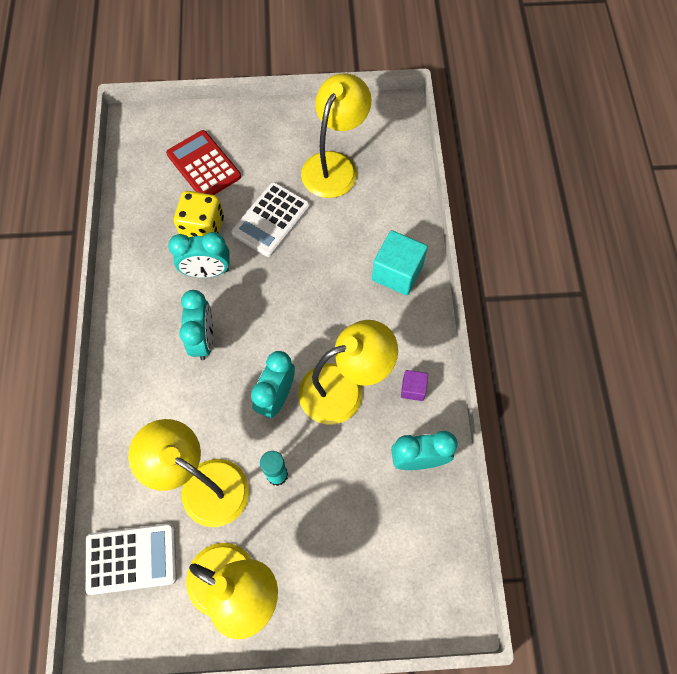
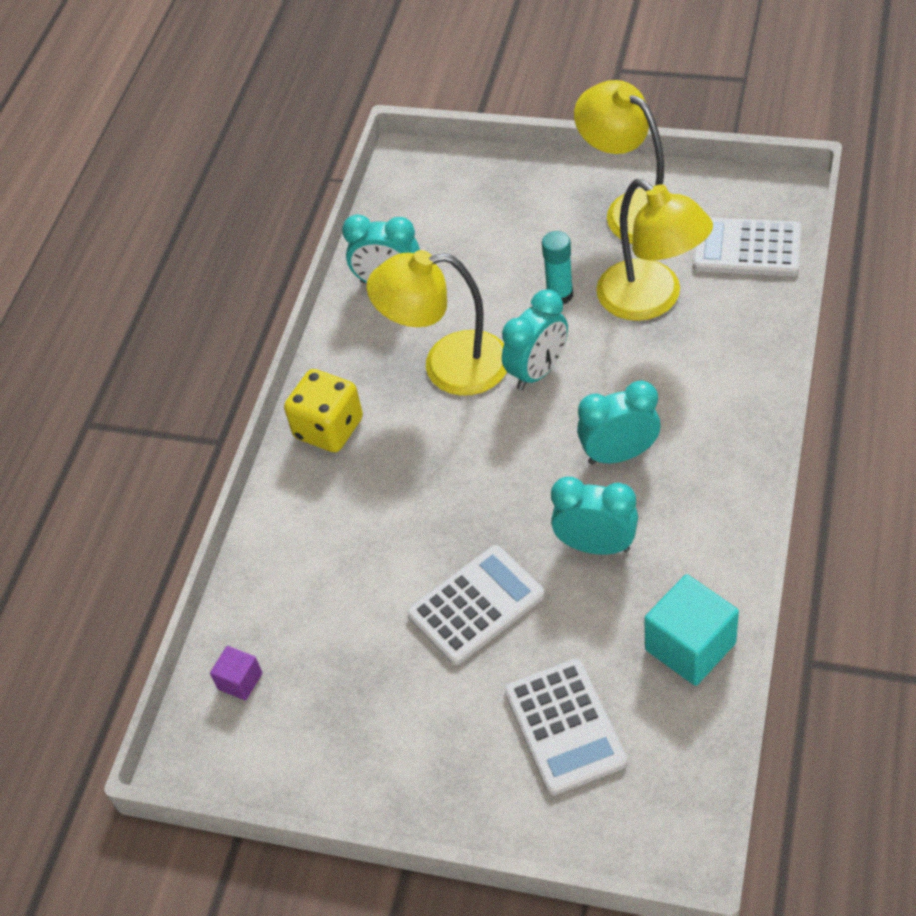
camera: 155 degrees left, 15 degrees down
red calculator [166,130,241,195] -> white calculator [504,659,627,795]
yellow dice [174,191,224,237] -> yellow dice moved to [284,369,363,452]
turquoise clock [179,290,214,360] -> turquoise clock turned 60 degrees clockwise [577,381,661,465]
yellow lamp [301,74,371,198] -> none
turquoise cube [372,230,428,295] -> turquoise cube moved to [645,574,739,686]
purple cube [401,370,428,401] -> purple cube moved to [210,646,262,701]

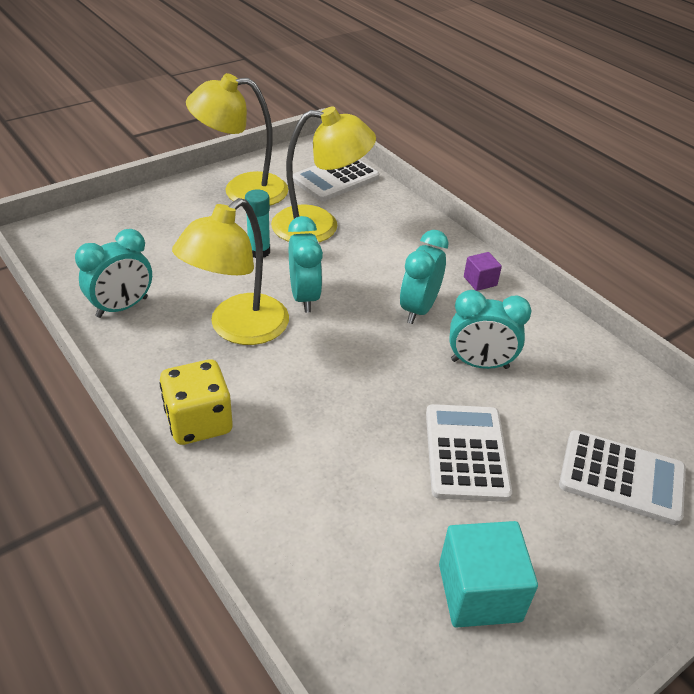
camera: 60 degrees left, 10 degrees down
purple cube [210,646,262,701] -> purple cube moved to [464,252,502,291]
turquoise clock [551,477,638,555] -> turquoise clock turned 135 degrees counterclockwise [449,290,531,369]
turquoise cube [645,574,739,686] -> turquoise cube moved to [439,521,538,628]

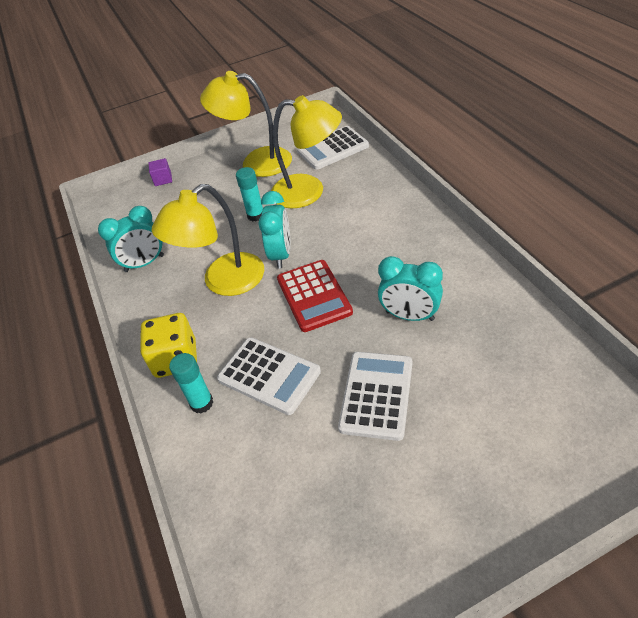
camera: 20 degrees right, 5 degrees up
turquoise clock [400,230,449,324] -> none
turquoise cube [439,521,538,628] -> none
purple cube [464,252,502,291] -> purple cube moved to [148,158,172,186]
white calculator [559,430,686,525] -> white calculator moved to [217,337,321,415]
none -> turquoise glue stick [169,353,213,413]
none -> red calculator [277,260,353,332]

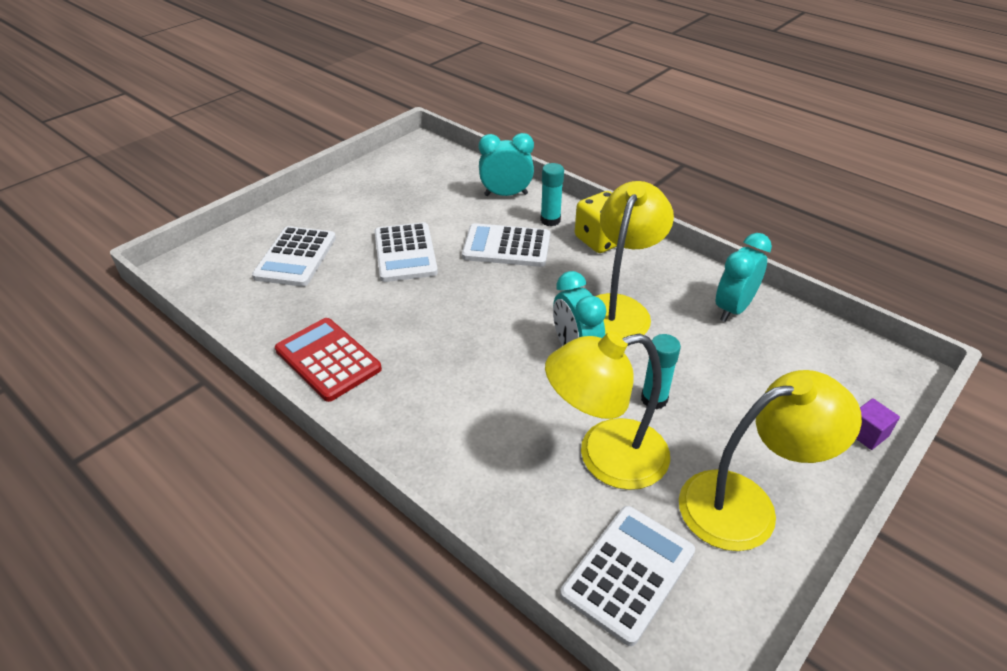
camera: 150 degrees right, 5 degrees down
red calculator [277,260,353,332] -> red calculator moved to [275,318,382,402]
turquoise clock [378,256,443,321] -> turquoise clock moved to [479,133,534,196]
none -> white calculator [252,226,336,287]

